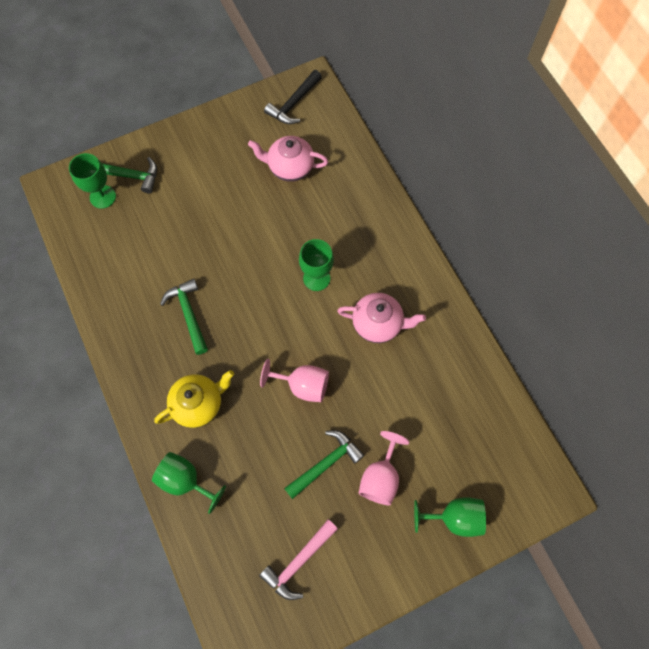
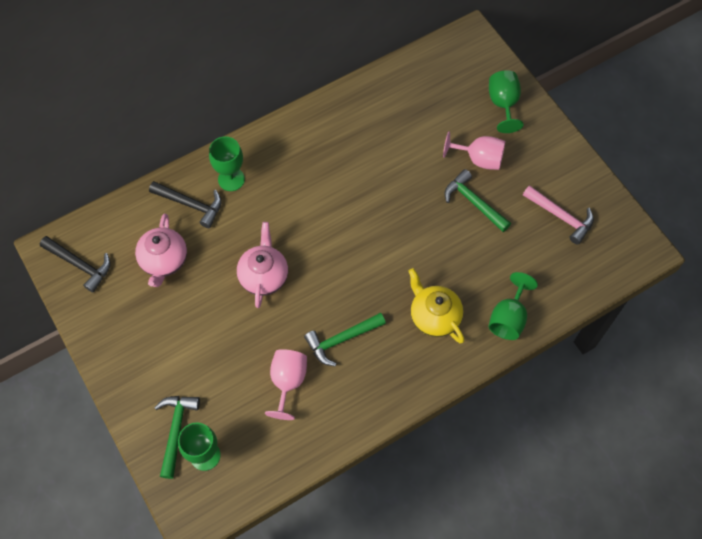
camera: 95 degrees left, 5 degrees down
pink goblet [260,359,329,402] -> pink goblet moved to [265,349,307,420]
green goblet [299,239,334,291] -> green goblet moved to [209,137,245,191]
pink teapot [337,293,426,343] -> pink teapot moved to [237,222,288,308]
none -> black hammer [149,181,222,228]

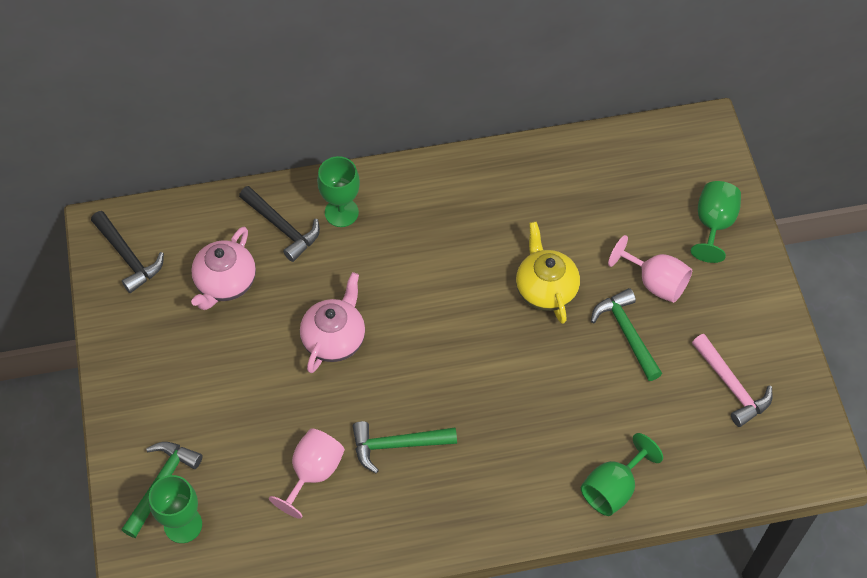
camera: 20 degrees right, 5 degrees down
yellow teapot [409,268,465,344] -> yellow teapot moved to [516,221,580,324]

